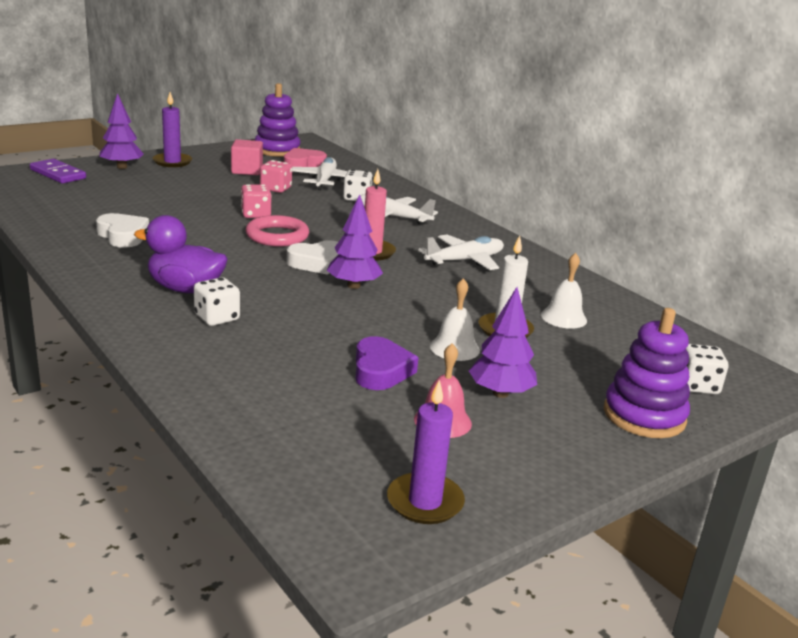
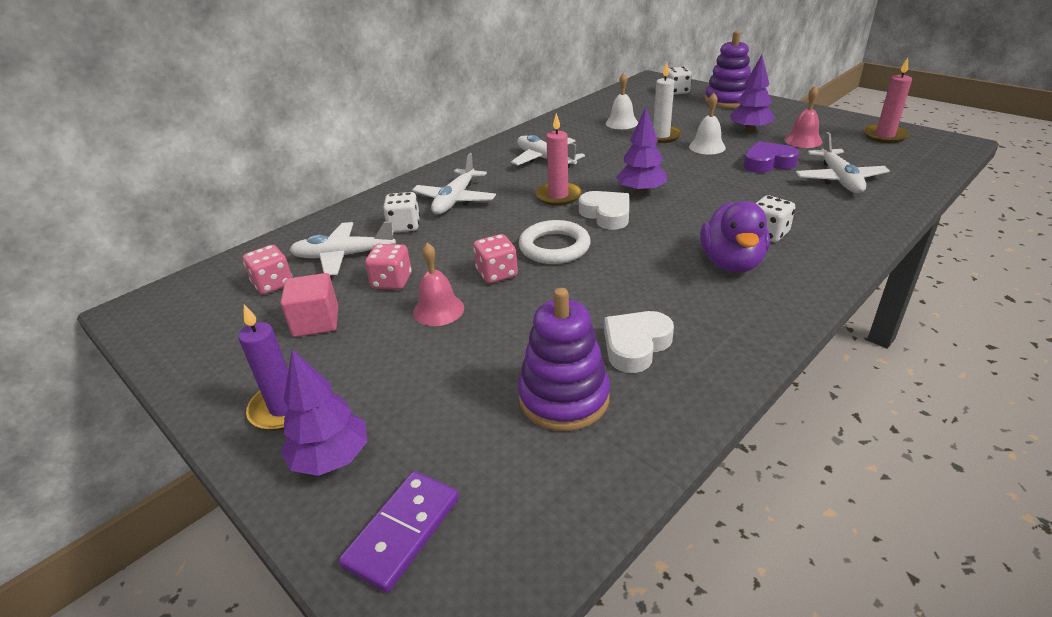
camera: 95 degrees left, 10 degrees up
pink ring [246,215,309,246] -> white ring [519,220,590,264]
purple stacking toy [255,83,300,157] -> purple stacking toy moved to [518,288,610,431]
pink heart [284,148,327,167] -> pink dice [243,245,293,295]
purple candle [387,380,465,524] -> pink candle [863,58,912,143]
none -> pink bell [413,243,464,326]
none -> white plane [796,132,890,193]

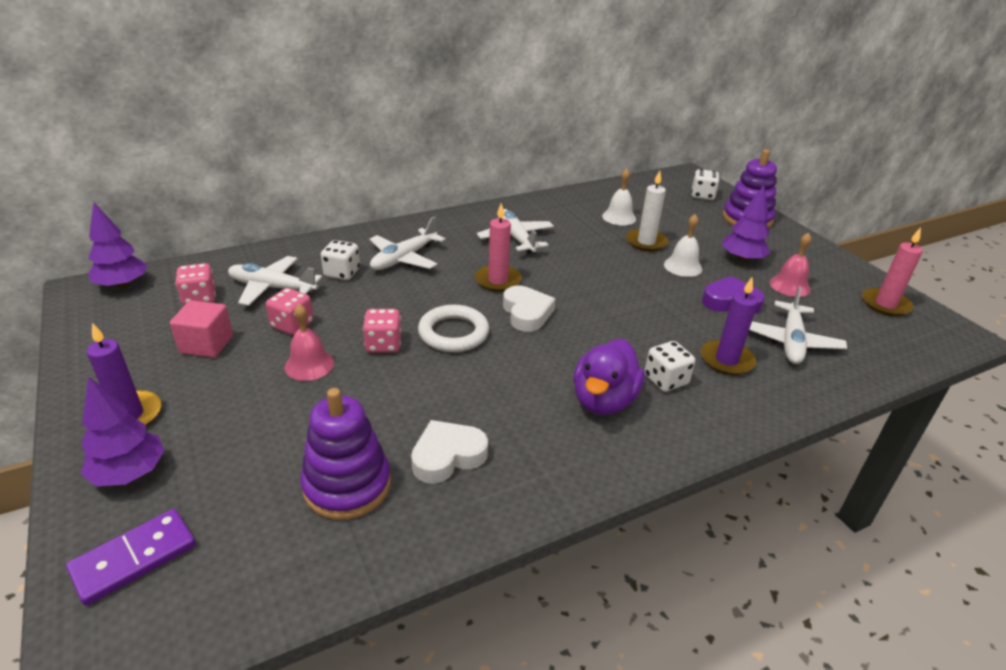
camera: 15 degrees right, 0 degrees up
purple tree [616,107,667,195] -> purple tree moved to [88,203,147,289]
none -> purple candle [701,277,758,375]

